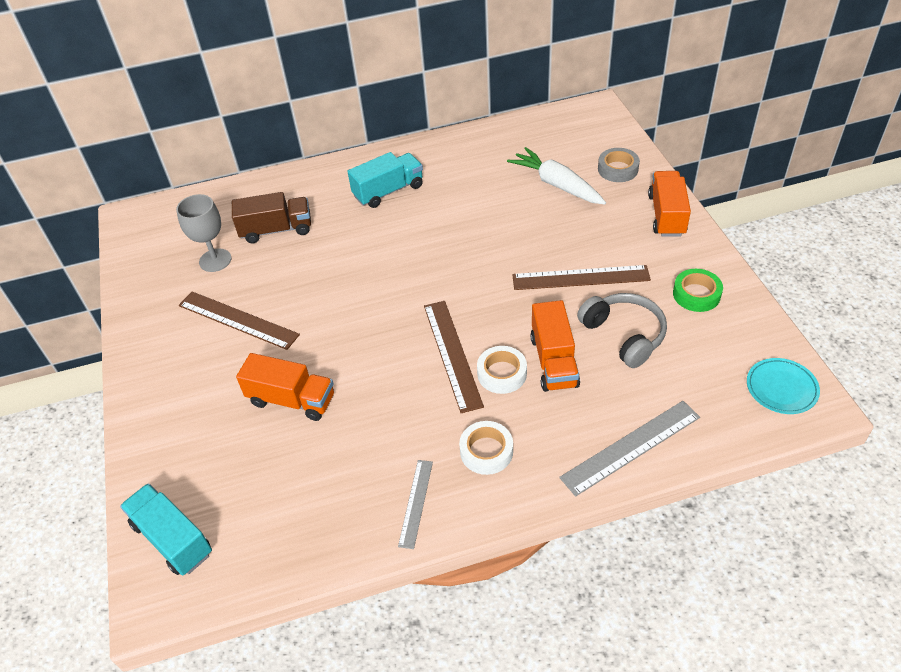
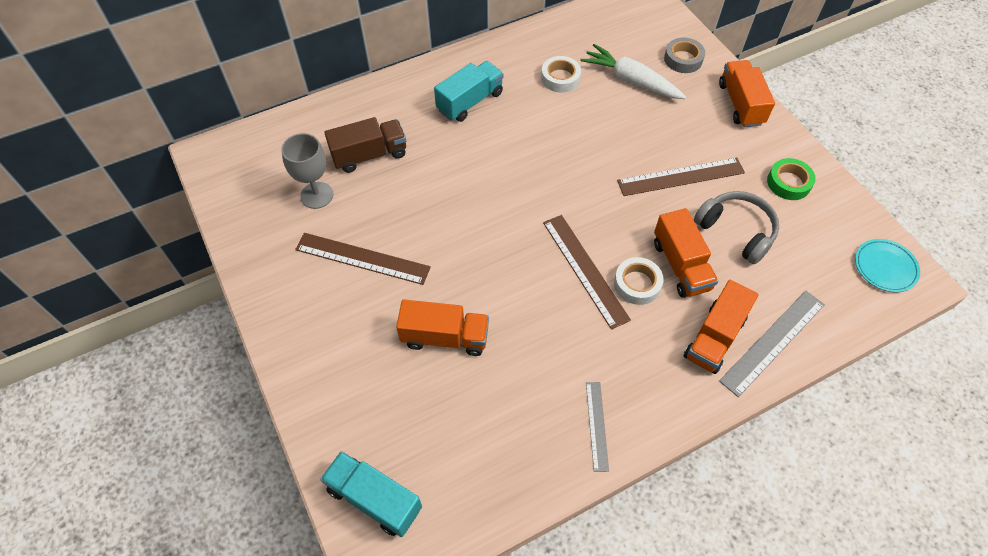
camera: 15 degrees left, 10 degrees up
white tape [459,421,513,475] -> white tape moved to [541,56,581,93]
none -> orange truck [684,280,758,374]

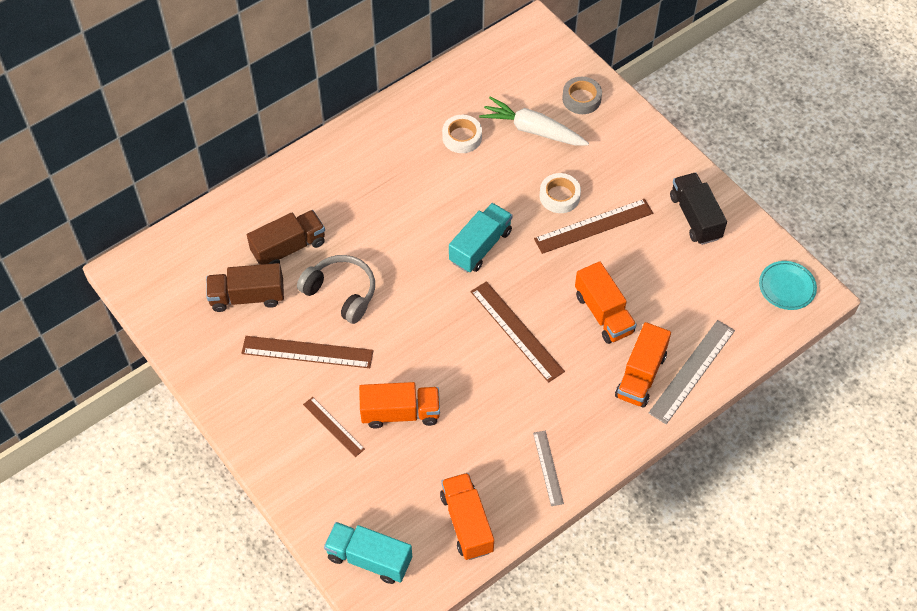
camera: 10 degrees left, 0 degrees up
grey goblet [281,133,333,209] -> brown truck [206,263,284,312]
turquoise truck [434,61,504,122] -> turquoise truck moved to [449,203,512,273]
white tape [614,257,664,305] -> white tape moved to [540,173,581,213]
grey headphones [694,191,779,265] -> grey headphones moved to [297,255,375,324]
orange truck [719,60,775,127] -> orange truck moved to [440,473,494,560]
green tape [767,158,816,200] -> black truck [670,173,727,245]
none -> brown ruler [303,397,365,457]

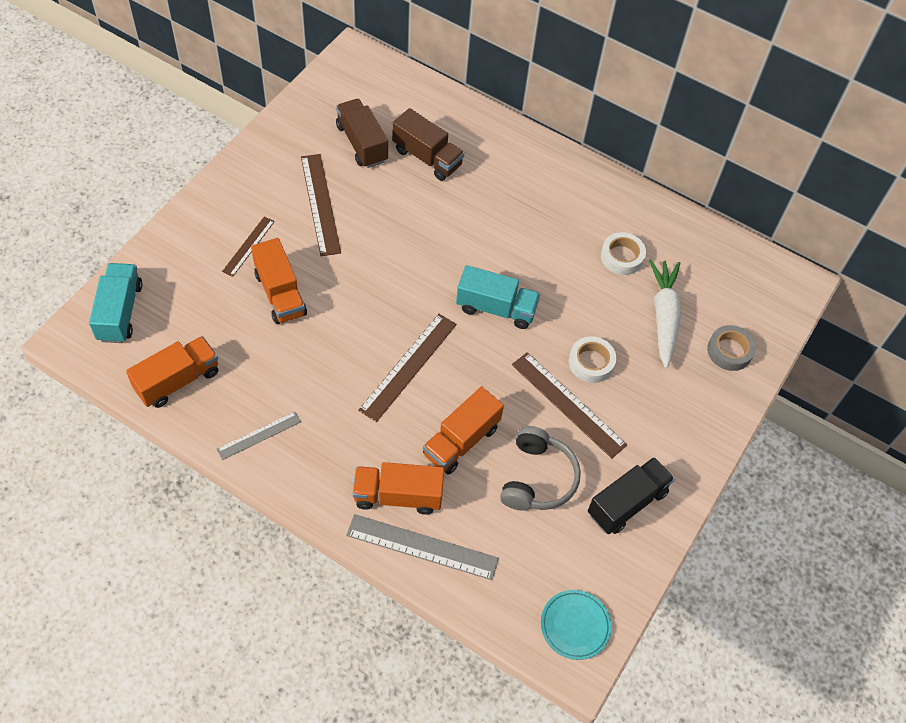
camera: 65 degrees right, 0 degrees up
grey headphones [297,255,375,324] -> grey headphones moved to [500,426,581,510]

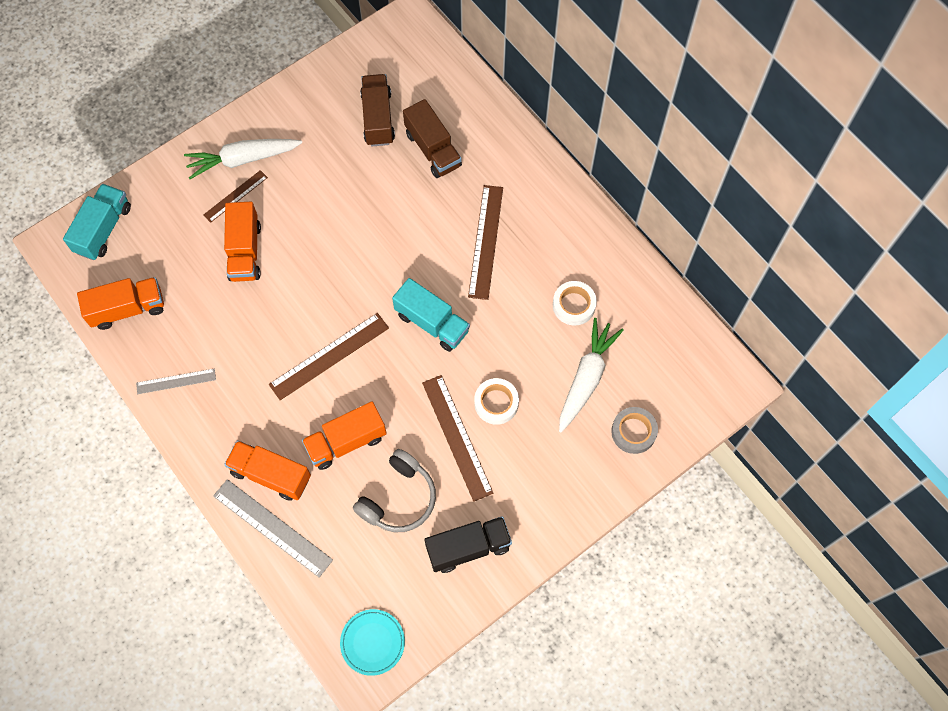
camera: 25 degrees right, 10 degrees up
brown ruler [301,154,341,256] -> brown ruler moved to [468,185,503,300]
none -> white carrot [184,139,302,179]

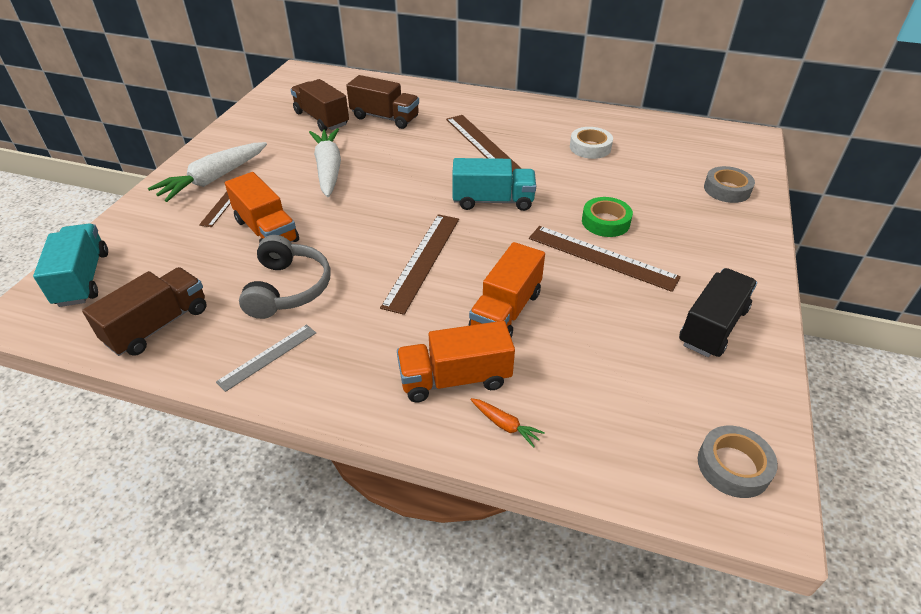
camera: 35 degrees left, 25 degrees down
orange truck [77,277,164,330] -> brown truck [82,267,207,356]
grey ruler [213,479,333,578] -> orange carrot [470,398,545,448]
turquoise plate [340,609,405,676] -> grey tape [698,426,778,498]
grey headphones [353,449,436,532] -> grey headphones moved to [239,235,331,319]
white tape [474,378,519,425] -> green tape [582,197,633,237]
white carrot [559,318,624,432] -> white carrot moved to [309,128,341,197]

